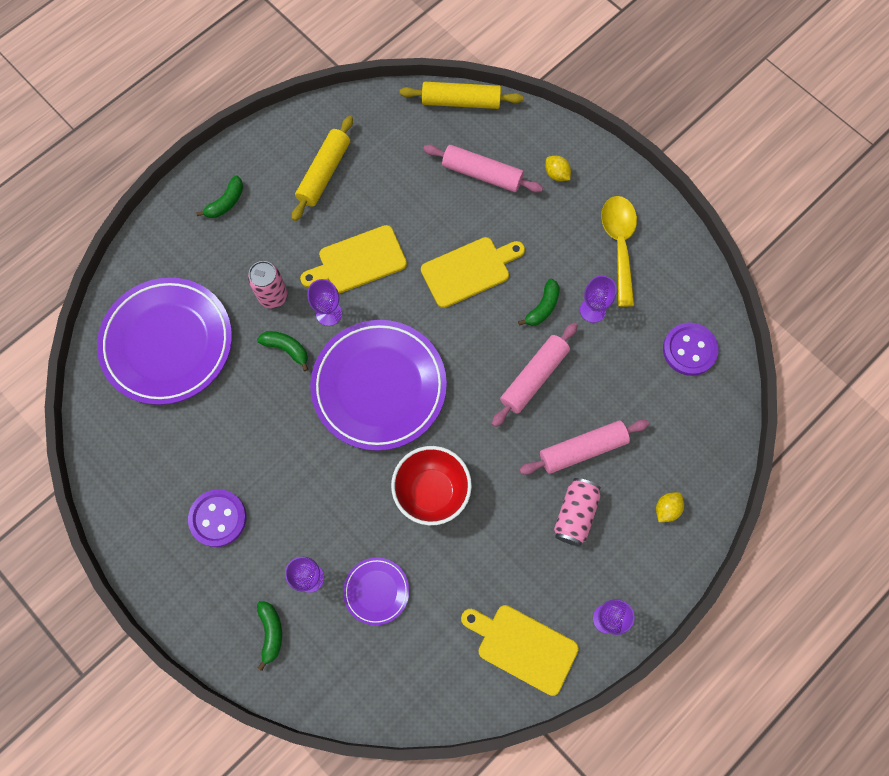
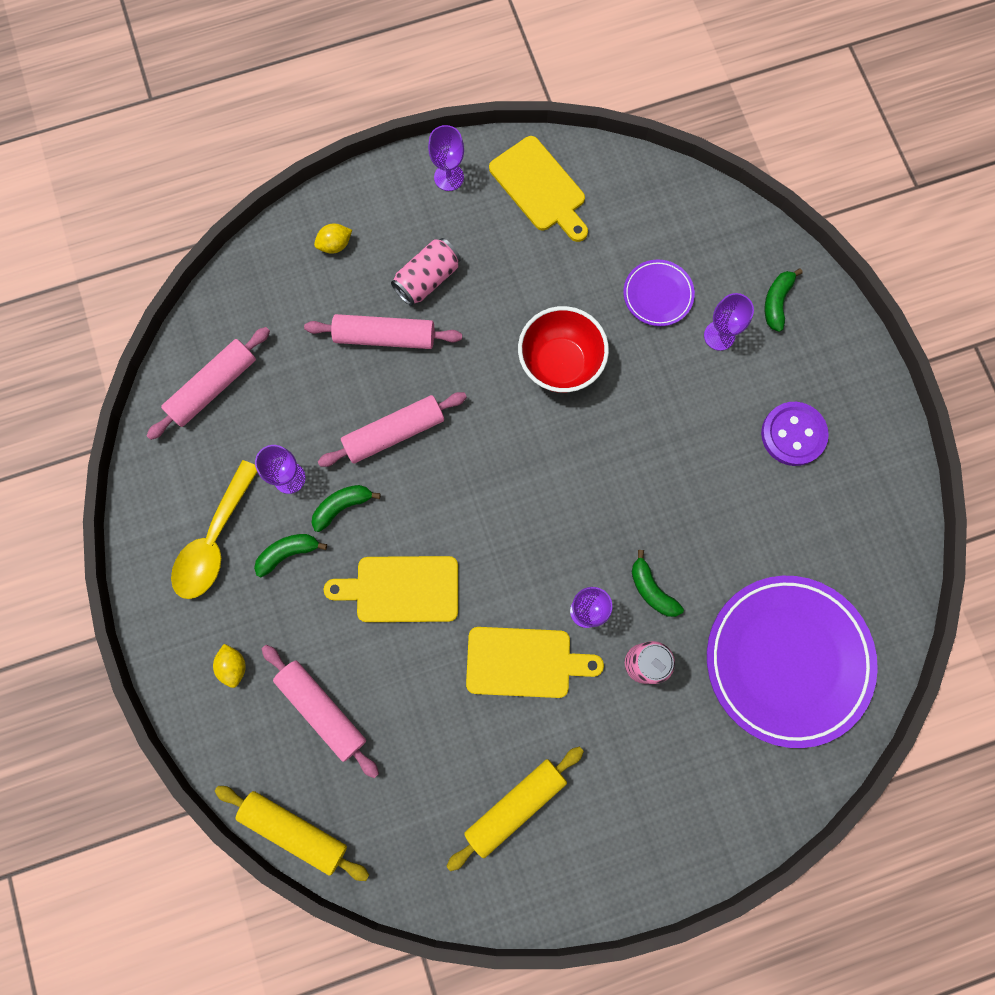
camera: 155 degrees left, 5 degrees up
green banana [196,175,243,218] -> green banana moved to [254,534,327,577]
purple plate [310,320,447,451] -> none
purple button [663,323,719,376] -> pink rolling pin [146,327,270,440]

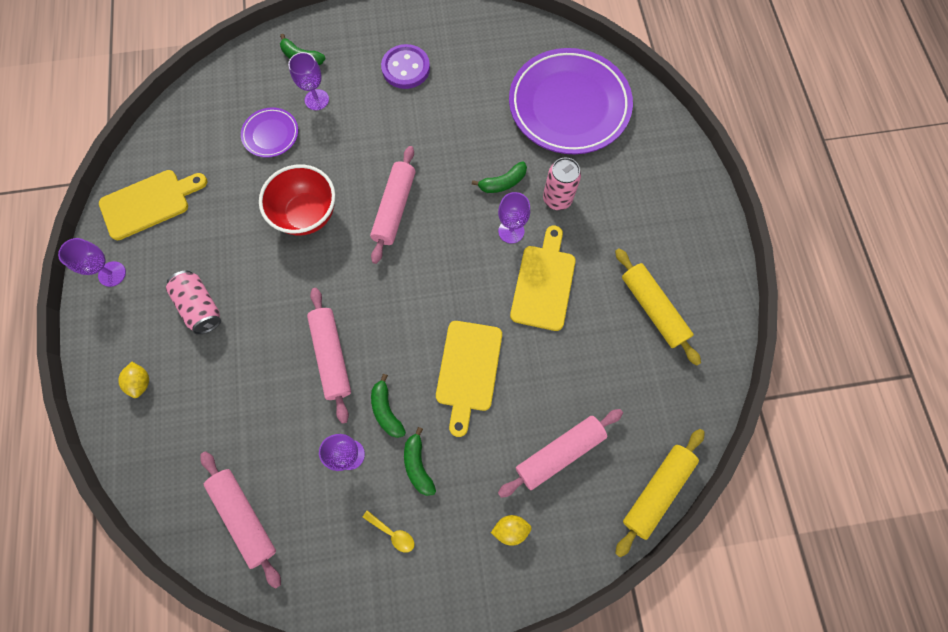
camera: 80 degrees left, 5 degrees down
yellow spoon [171,460,257,599] -> yellow spoon [363,510,414,553], size x0.43
pink rolling pin [304,314,462,349] -> pink rolling pin moved to [370,146,415,264]

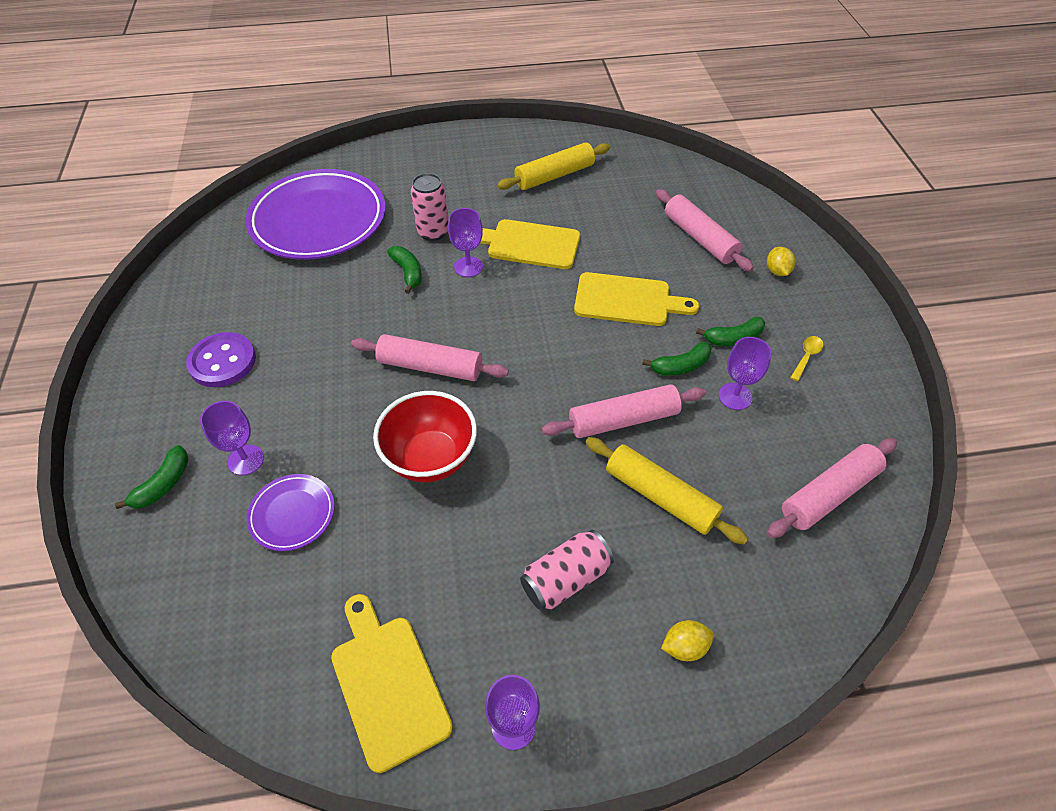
camera: 90 degrees left, 20 degrees down
yellow rolling pin [615,429,705,557] -> yellow rolling pin moved to [586,437,748,545]

